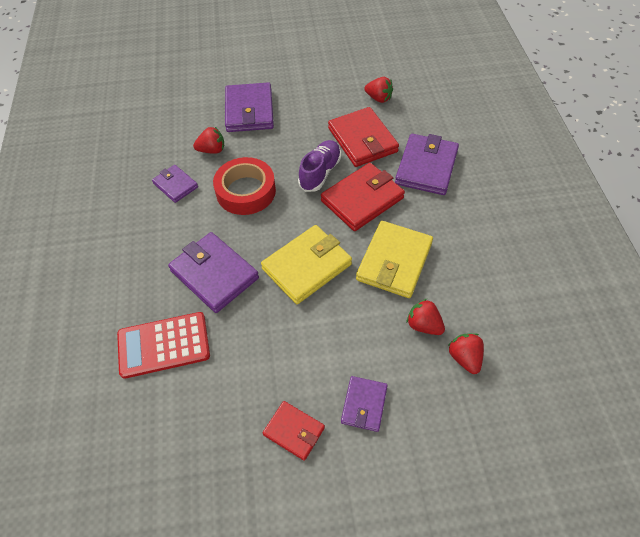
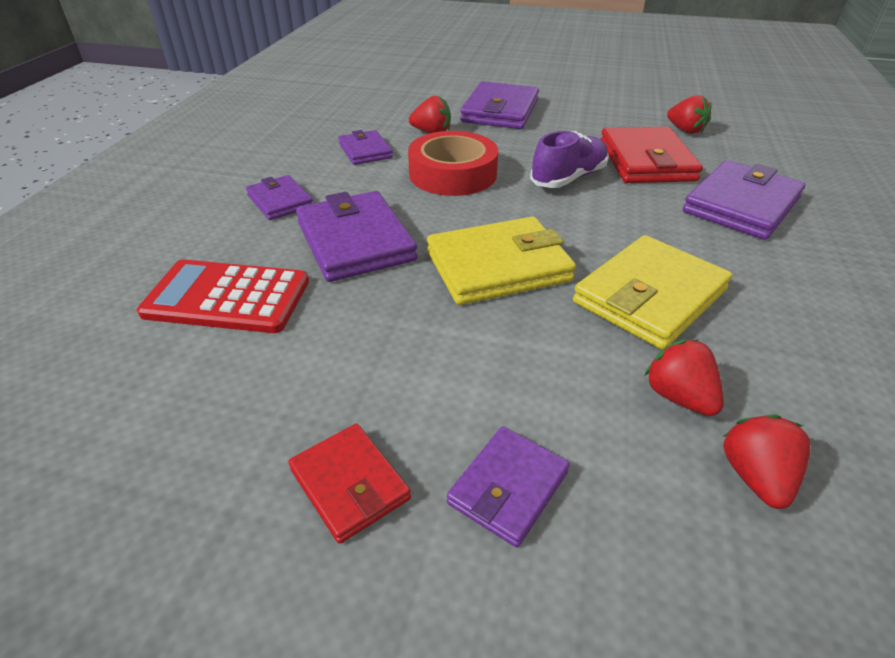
camera: 20 degrees right, 15 degrees down
red wallet [321,163,405,231] -> none
none -> purple wallet [246,175,313,220]

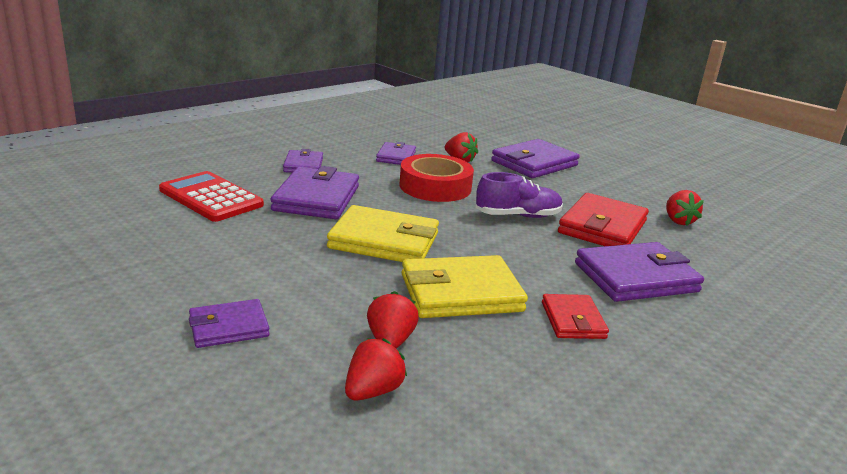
camera: 30 degrees right, 15 degrees down
red wallet [289,423,411,544] -> red wallet moved to [542,294,609,339]

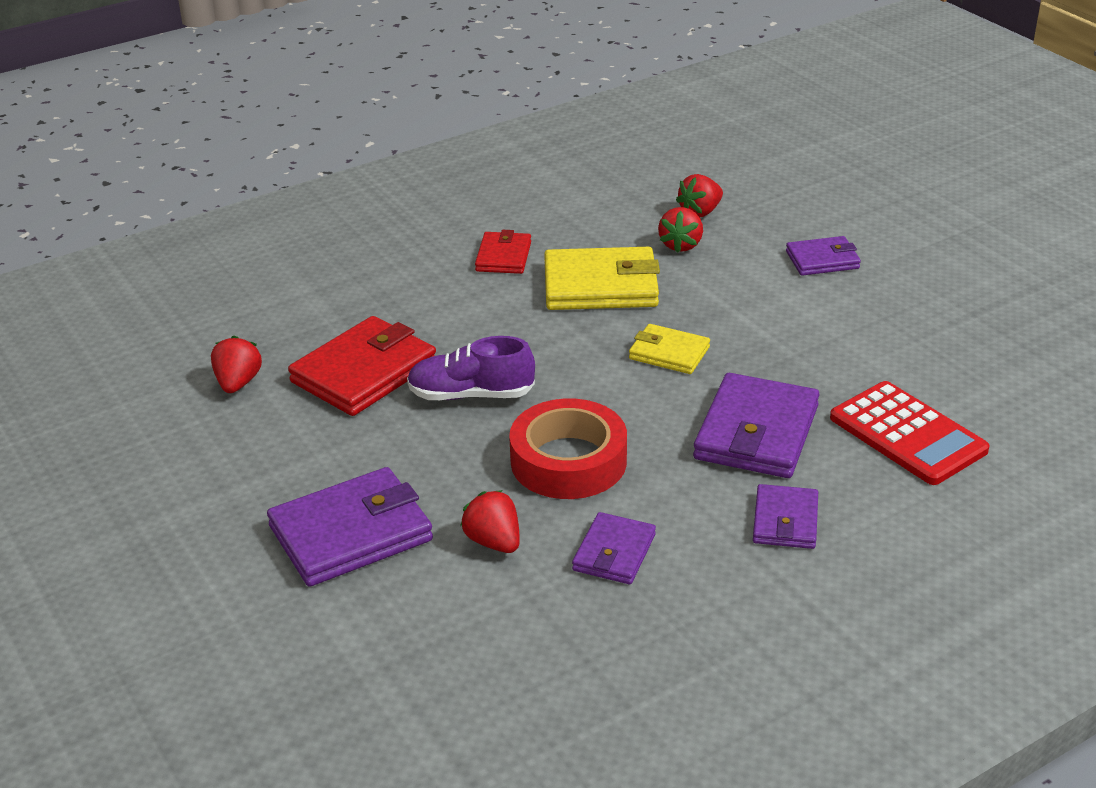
camera: 165 degrees left, 10 degrees up
yellow wallet [327,205,439,262] -> yellow wallet [629,324,710,374], size x0.58
purple wallet [575,242,704,302] -> none

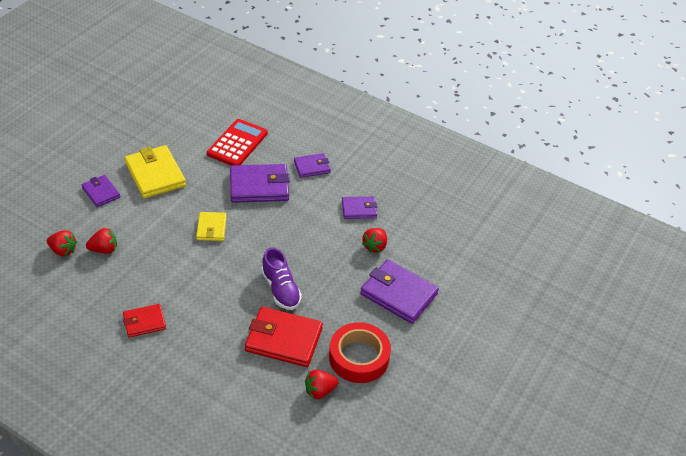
camera: 120 degrees left, 10 degrees up
red tape [509,398,627,499] -> red tape moved to [329,322,391,383]
yellow wallet [544,247,660,310] -> yellow wallet moved to [125,145,186,198]

